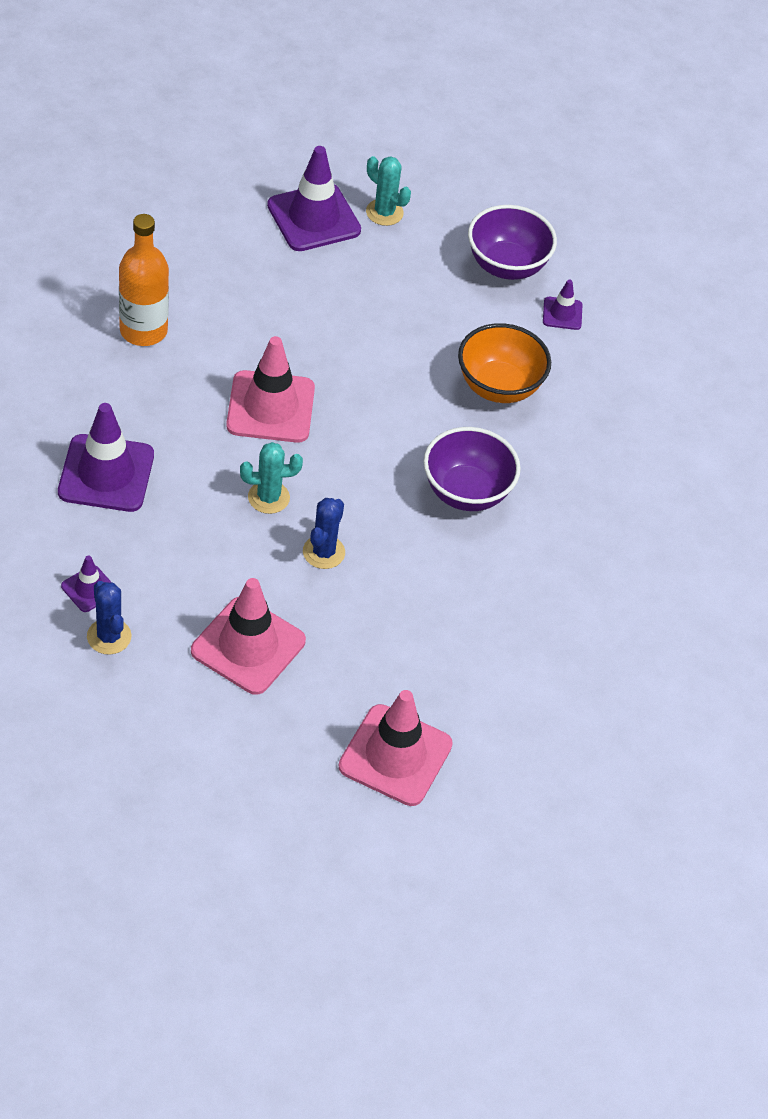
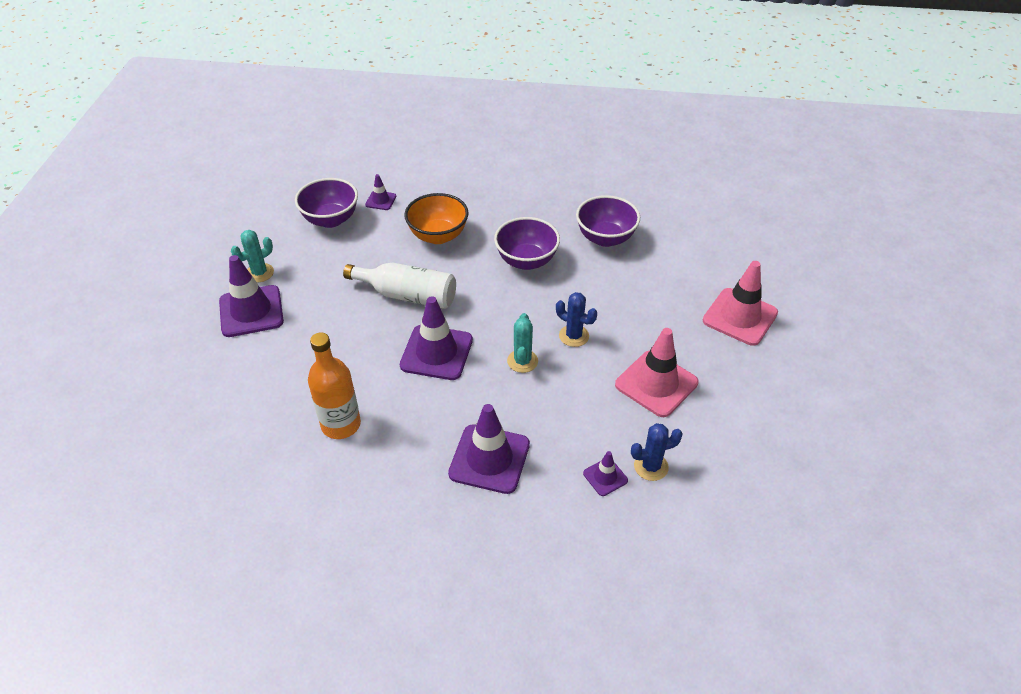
camera: 75 degrees left, 5 degrees down
pink traffic cone [226,336,315,443] -> purple traffic cone [400,296,473,380]
none -> white bottle [343,262,456,309]
none -> purple bowl [576,195,640,247]

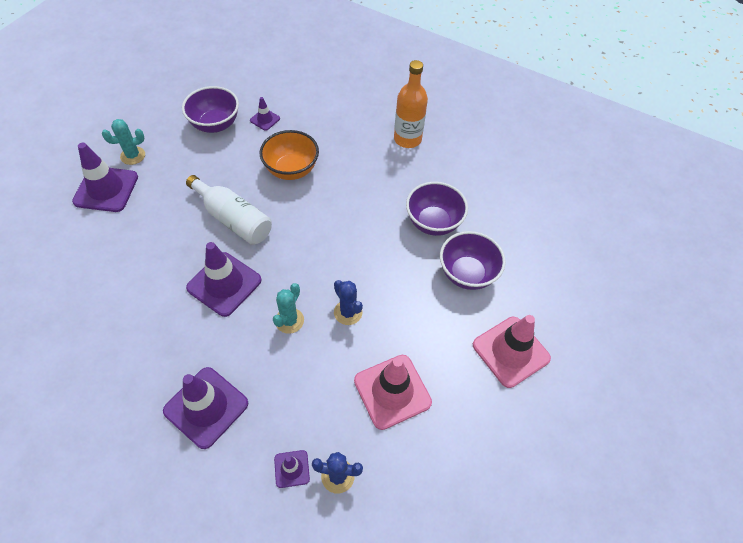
camera: 20 degrees right, 10 degrees up
orange bottle [308,332,361,439] -> orange bottle moved to [394,60,428,148]
purple bowl [494,217,560,270] -> purple bowl moved to [440,231,506,290]

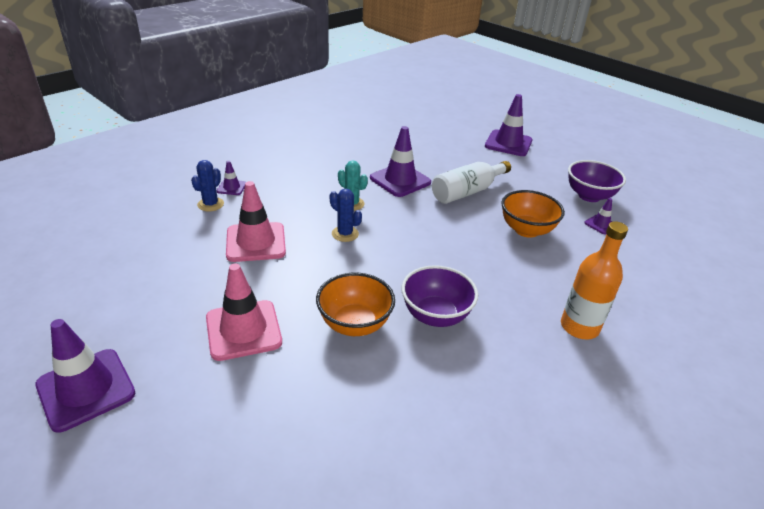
camera: 105 degrees right, 20 degrees down
turquoise cactus [102,119,145,165] -> none
purple traffic cone [163,367,248,449] -> purple traffic cone moved to [35,319,135,433]
blue cactus [334,280,363,325] -> blue cactus turned 60 degrees clockwise [330,189,362,242]
purple bowl [440,231,506,290] -> orange bowl [316,273,395,336]

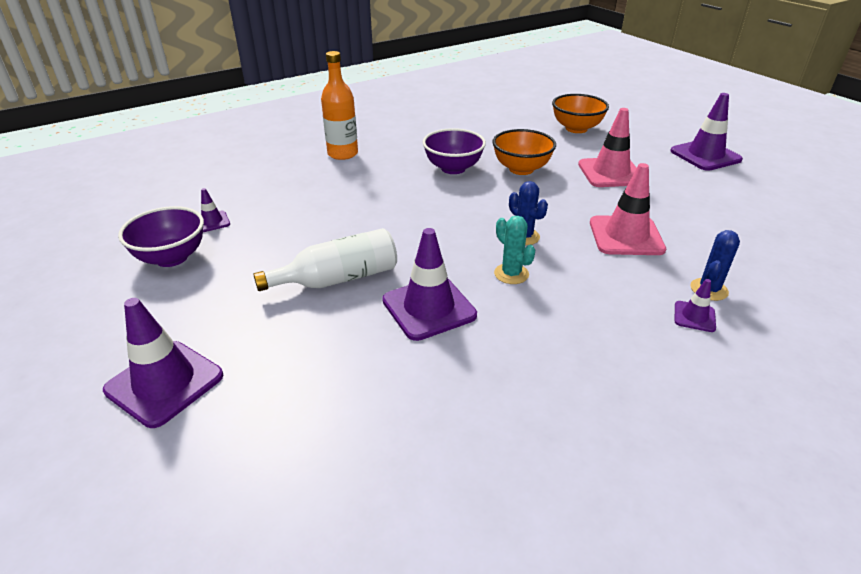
camera: 165 degrees left, 0 degrees up
orange bowl [501,190,565,238] -> orange bowl moved to [552,94,609,133]

